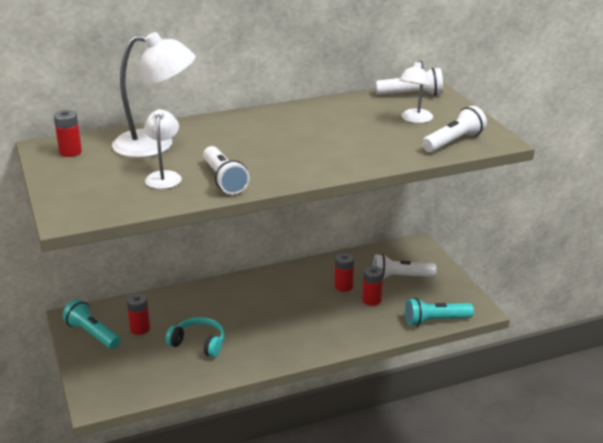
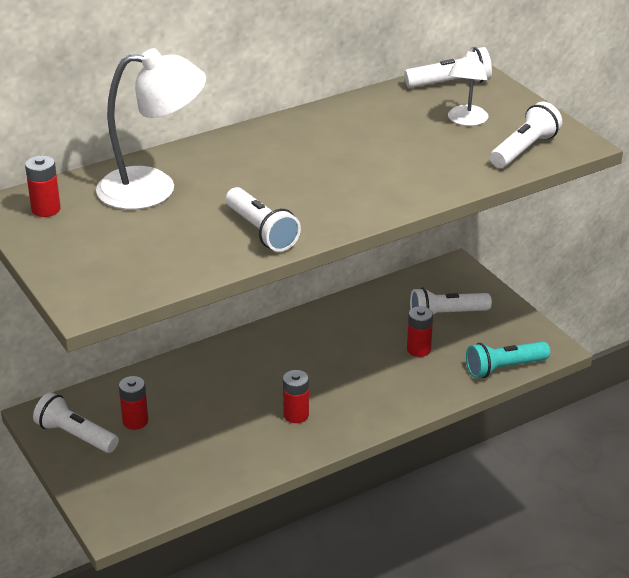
camera: 10 degrees left, 5 degrees up
turquoise flashlight [63,299,121,349] -> white flashlight [33,392,119,453]
white lamp [144,109,182,189] -> none
turquoise headphones [166,317,225,358] -> none
red battery [335,253,354,292] -> red battery moved to [283,370,309,423]

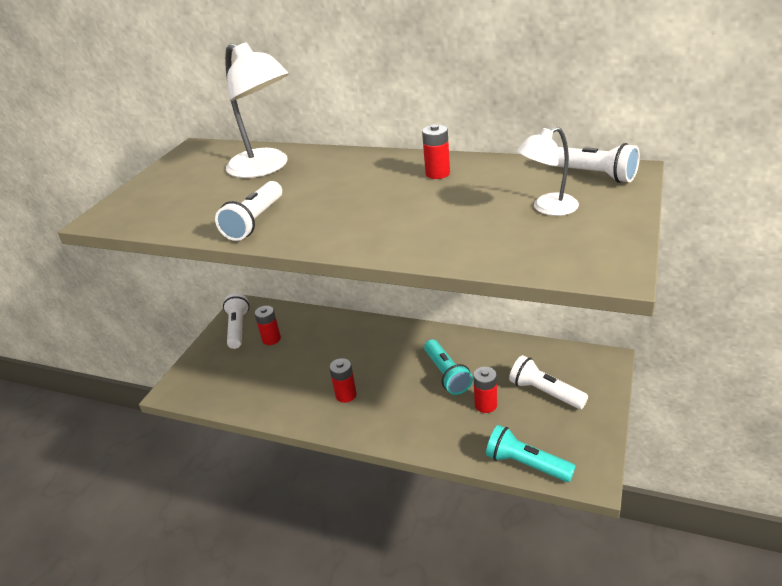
camera: 55 degrees right, 0 degrees up
red battery [25,156,61,217] -> red battery moved to [422,124,450,179]
white flashlight [490,102,562,168] -> none
none -> turquoise flashlight [424,339,473,395]

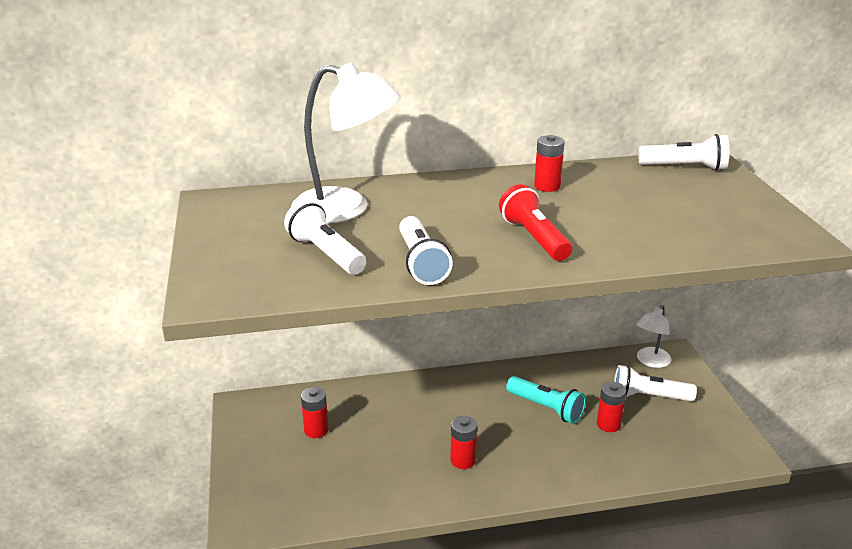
camera: 35 degrees left, 5 degrees down
white flashlight [223,293,250,349] -> white flashlight moved to [284,200,366,275]
turquoise flashlight [486,425,576,482] -> none
white lamp [517,127,579,216] -> white lamp moved to [637,305,671,368]
none -> red flashlight [499,184,572,261]

